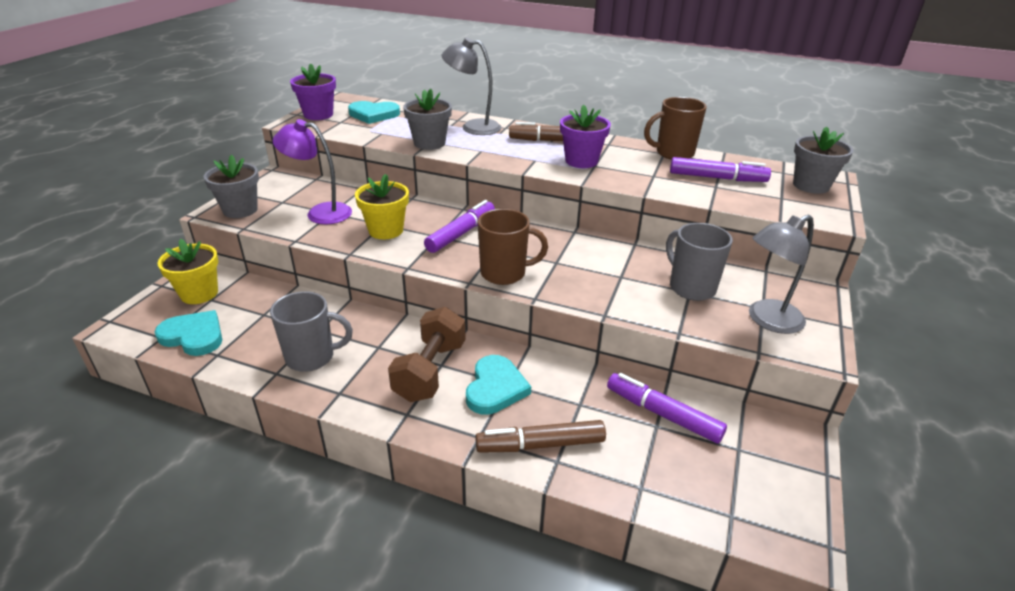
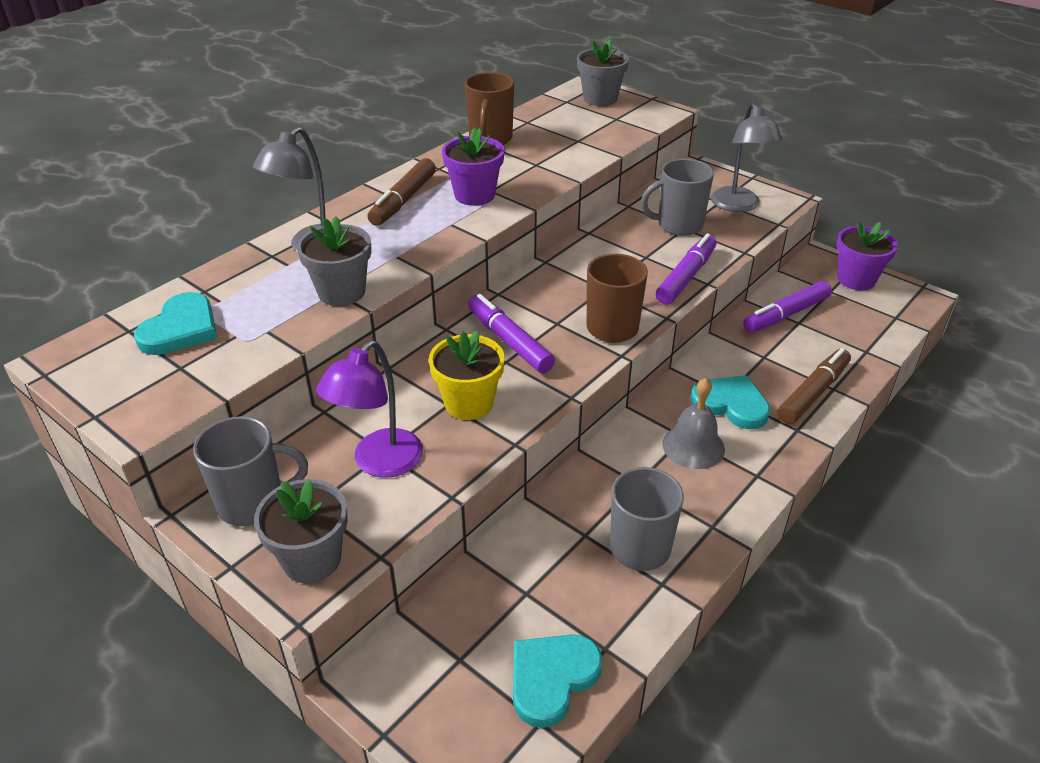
camera: 70 degrees left, 5 degrees up
yellow flower pot [157,239,218,304] -> none
purple flower pot [290,63,336,120] -> purple flower pot moved to [836,221,898,290]
brown dumbbell [388,307,466,402] -> grey bell [662,378,725,469]
brown marker [475,420,606,453] -> brown marker turned 150 degrees counterclockwise [777,348,851,424]
purple marker [670,157,771,182] -> purple marker moved to [656,233,717,305]
none -> grey mug [193,416,308,526]

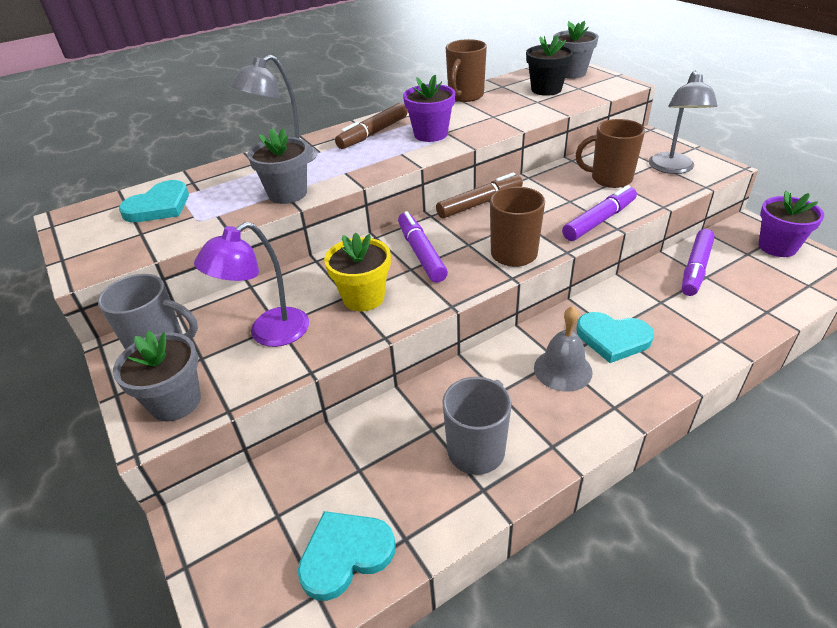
camera: 20 degrees right, 0 degrees up
grey mug [641,159,714,236] -> brown mug [576,119,645,188]
turquoise heart [690,375,770,429] -> turquoise heart turned 150 degrees clockwise [576,312,654,363]
purple marker [743,281,832,332] -> purple marker turned 45 degrees counterclockwise [681,229,715,296]
brown marker [777,348,851,424] -> brown marker moved to [436,172,523,218]
none -> black flower pot [526,35,574,96]

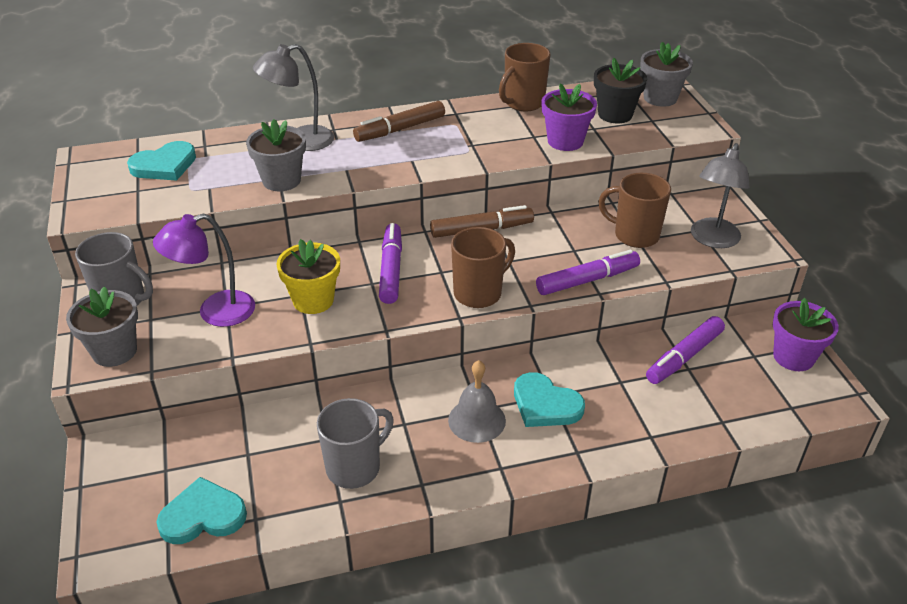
camera: 15 degrees right, 0 degrees up
purple flower pot [403,75,456,142] -> purple flower pot moved to [542,83,597,151]

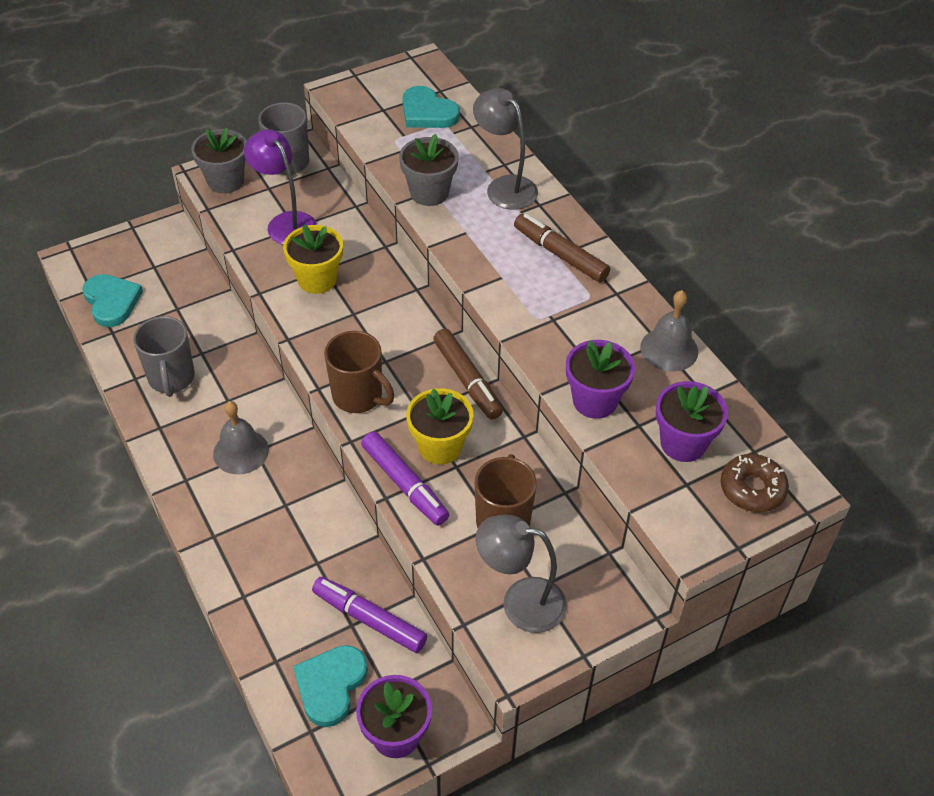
camera: 75 degrees right, 10 degrees up
grey mug [317,398,394,489] -> grey mug turned 45 degrees clockwise [133,316,195,397]
purple marker [379,223,402,304] -> none
brown mug [499,43,551,111] -> grey bell [640,290,698,372]
turquoise heart [514,372,585,427] -> turquoise heart moved to [293,645,368,727]
black flower pot [594,58,647,124] -> purple flower pot [656,381,728,462]
grey flower pot [640,42,693,107] -> brown donut [720,454,789,512]
none -> yellow flower pot [406,388,474,465]

